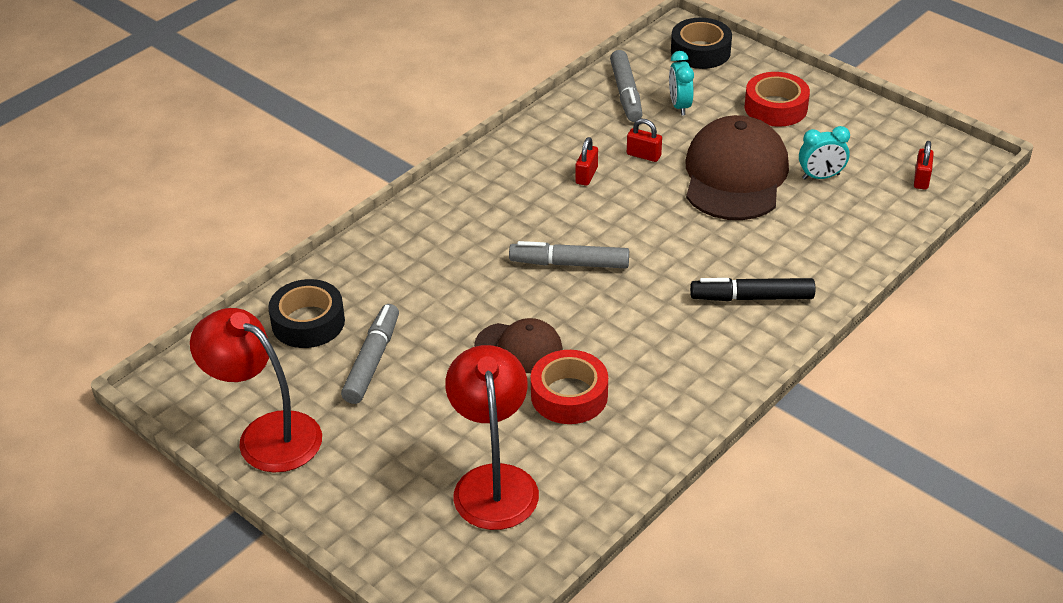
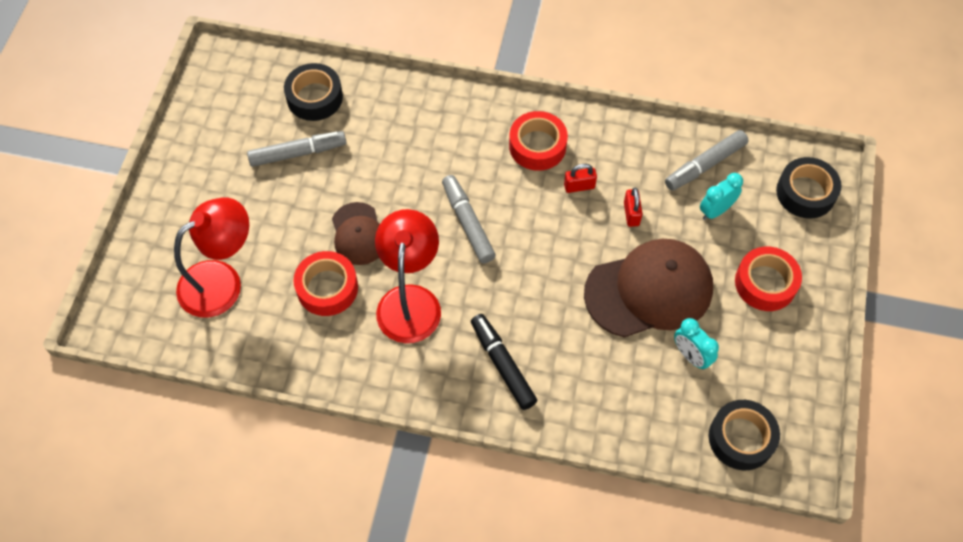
camera: 60 degrees right, 20 degrees up
red lamp [190,308,322,473] -> red lamp moved to [375,209,441,343]
red padlock [914,141,934,190] -> black tape [709,400,780,470]
none -> red tape [509,111,568,171]

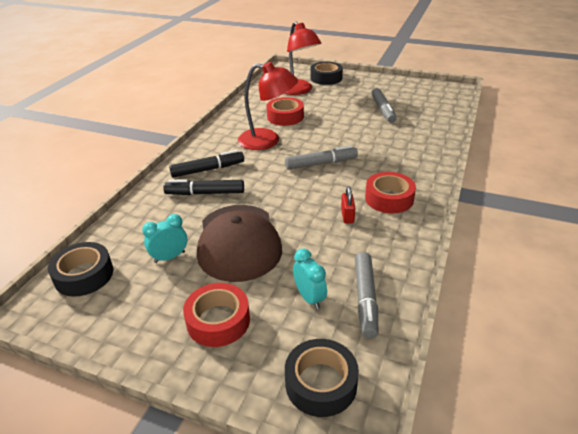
camera: 100 degrees right, 25 degrees down
black tape [284,63,343,121] -> black tape moved to [310,62,343,85]
brown cap [332,202,380,265] -> none
red padlock [624,188,642,227] -> none
grey marker [665,130,748,191] -> grey marker turned 150 degrees counterclockwise [355,252,378,339]
none -> black marker [163,179,244,195]

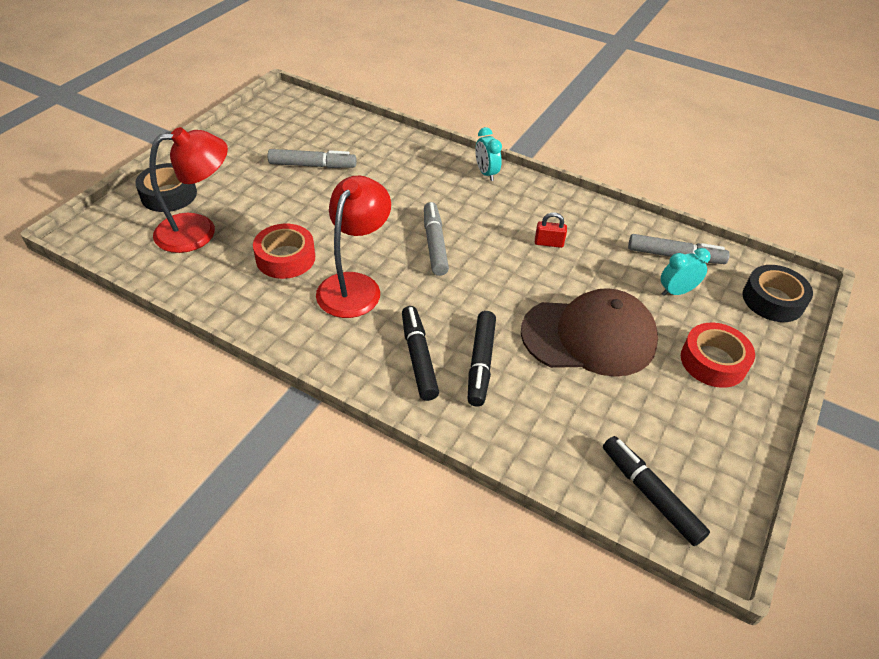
camera: 85 degrees left, 10 degrees up
black tape [48,242,113,297] -> black marker [603,436,710,546]
turquoise clock [142,214,187,263] -> turquoise clock moved to [475,127,502,181]
red tape [365,172,416,214] -> none

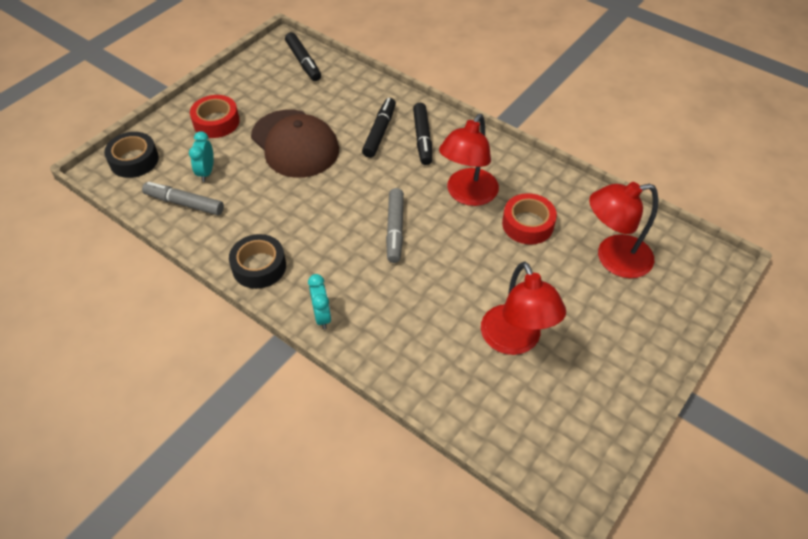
camera: 170 degrees left, 5 degrees up
black tape [135,163,197,212] -> black tape moved to [229,234,286,289]
grey marker [268,149,356,168] -> red lamp [481,261,566,355]
brown cap [521,288,658,377] -> brown cap turned 135 degrees counterclockwise [251,109,339,178]
red padlock [535,212,567,248] -> none
turquoise clock [661,248,711,296] -> turquoise clock turned 105 degrees clockwise [189,131,214,182]

